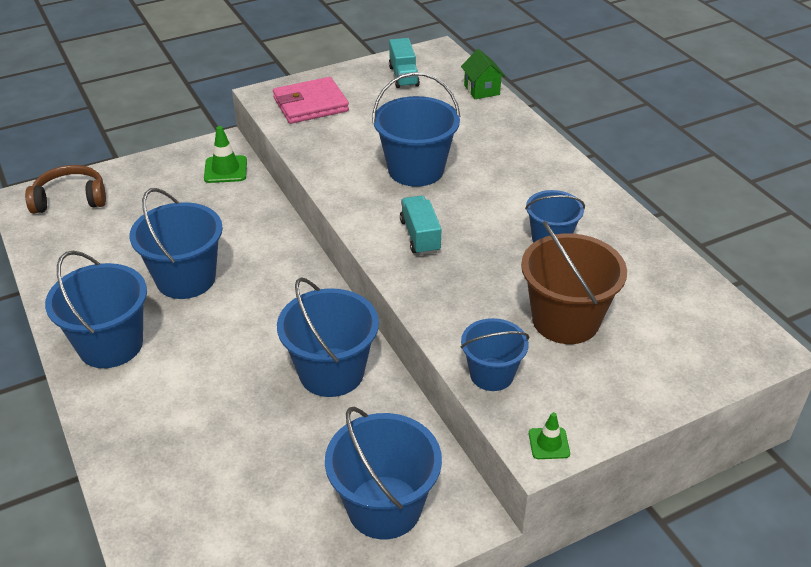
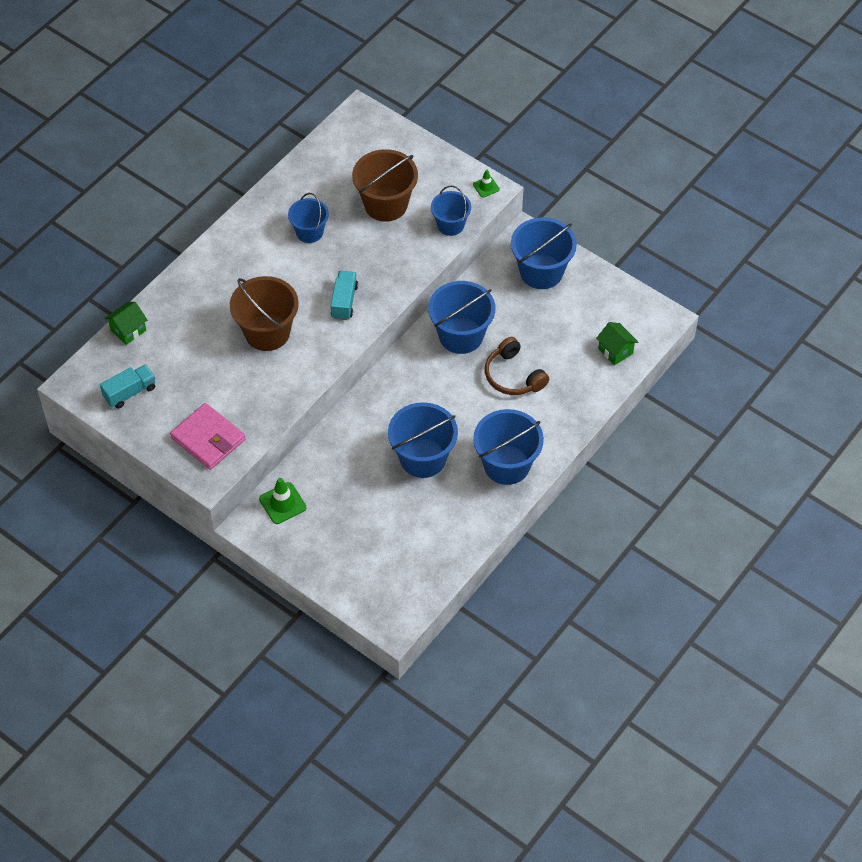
camera: 115 degrees left, 15 degrees up
brown headphones [25,165,106,214] -> brown headphones moved to [485,337,549,395]
blue bucket [372,72,460,187] -> brown bucket [230,276,299,351]
turquoise truck [400,196,441,255] -> turquoise truck turned 135 degrees clockwise [331,271,358,320]
none -> green house [596,322,638,365]

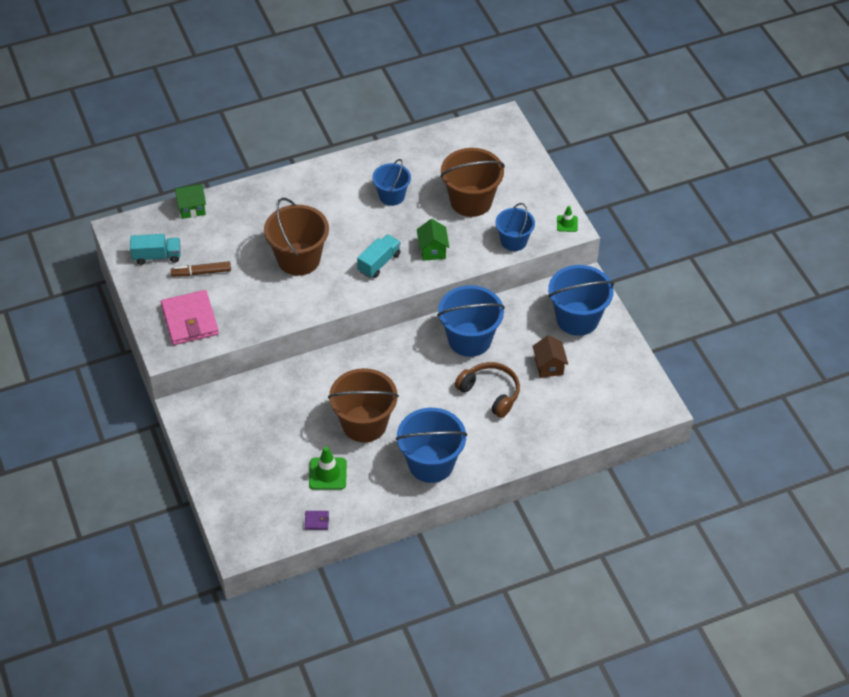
camera: 30 degrees right, 5 degrees down
green traffic cone [259,478,306,524] -> green traffic cone moved to [309,447,347,490]
blue bucket [388,402,458,478] -> brown bucket [328,368,399,443]
brown headphones [485,337,549,395] -> brown headphones turned 135 degrees clockwise [455,362,520,418]
green house [596,322,638,365] -> green house moved to [417,219,449,261]
none -> brown marker [171,261,231,277]
none -> purple wallet [305,511,329,530]
none -> brown house [532,335,568,378]

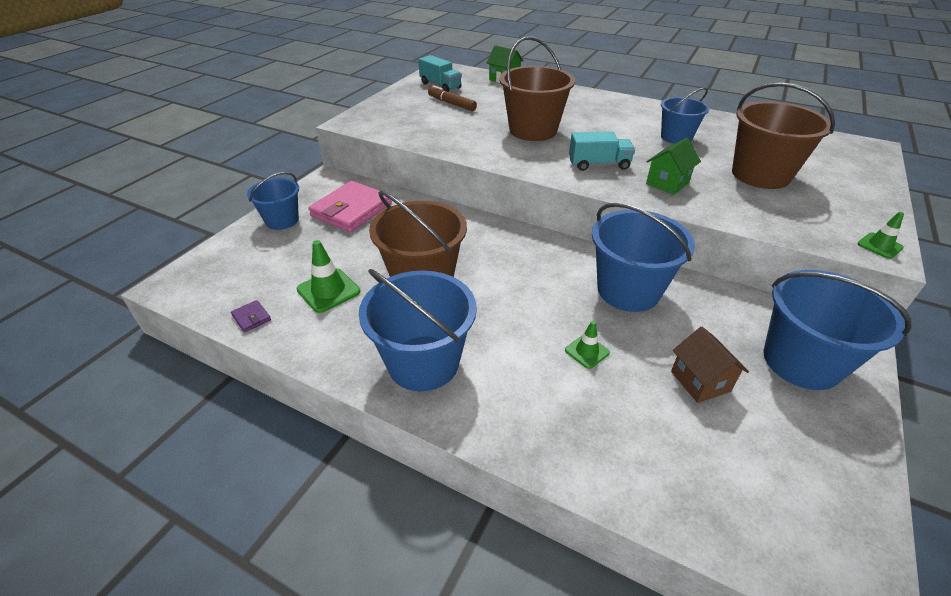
camera: 50 degrees right, 10 degrees down
pink wallet [161,290,219,345] -> pink wallet moved to [308,181,392,232]
brown headphones [455,362,520,418] -> green traffic cone [565,321,610,369]
blue bucket [496,203,535,251] -> blue bucket moved to [247,172,299,230]
brown house [532,335,568,378] -> brown house turned 60 degrees counterclockwise [671,327,749,403]

